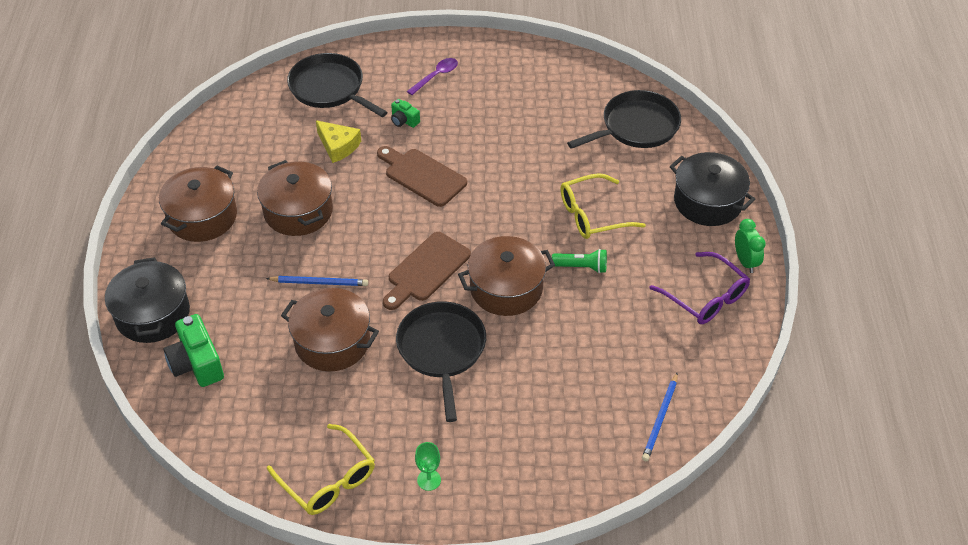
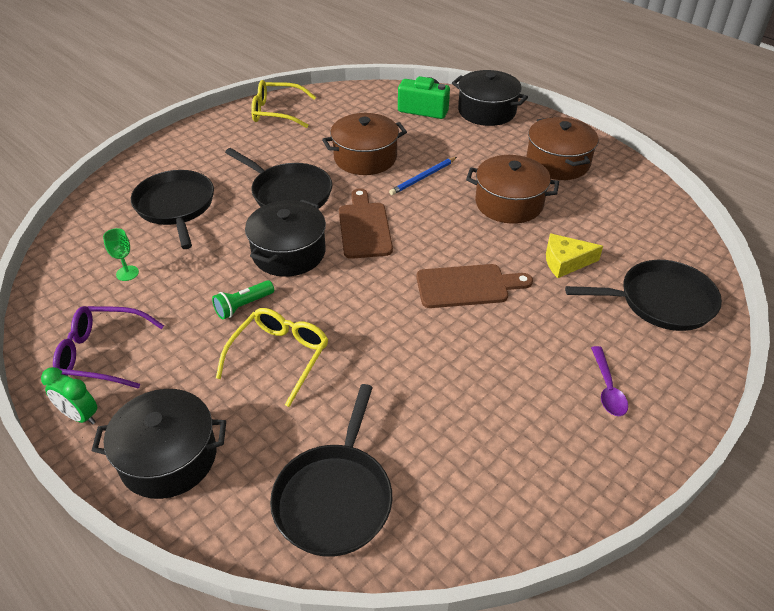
camera: 135 degrees right, 5 degrees down
green camera [391,99,420,128] -> none
green goblet [415,442,441,491] -> green goblet moved to [103,228,139,281]
brown pot [458,236,555,316] -> black pot [245,200,326,277]
blue pencil [642,372,678,461] -> none
none -> black pan [131,170,214,249]

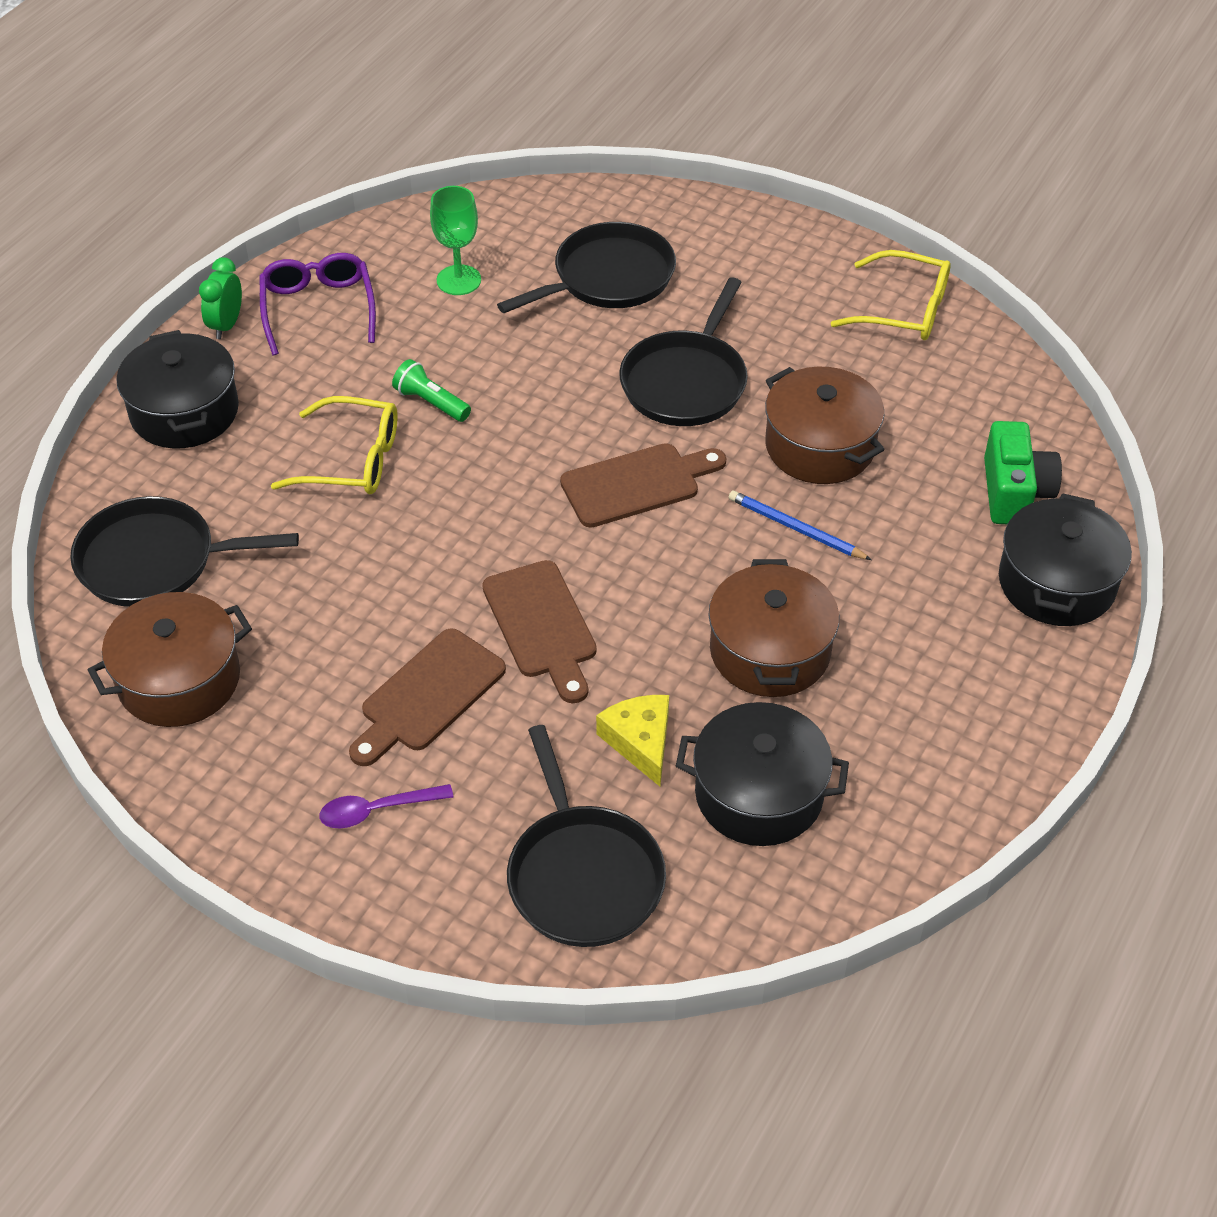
camera: 75 degrees right, 5 degrees up
green goblet [103,228,139,281] -> green goblet [430,186,481,295], size x1.51
black pot [245,200,326,277] -> black pot moved to [676,702,849,846]
yellow glasses [251,80,316,128] -> yellow glasses turned 120 degrees clockwise [831,250,950,340]
brown pot [526,117,598,180] -> brown pot moved to [88,592,252,727]
none -> brown cutting board [349,628,506,766]

